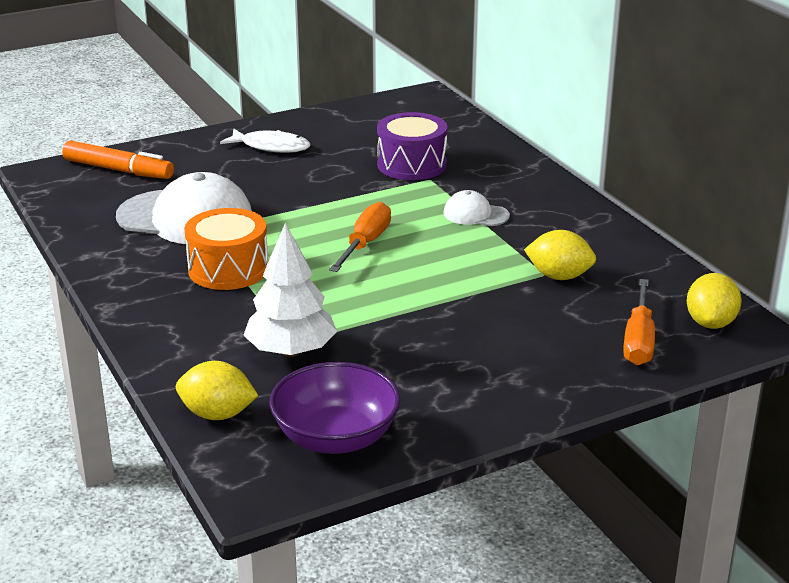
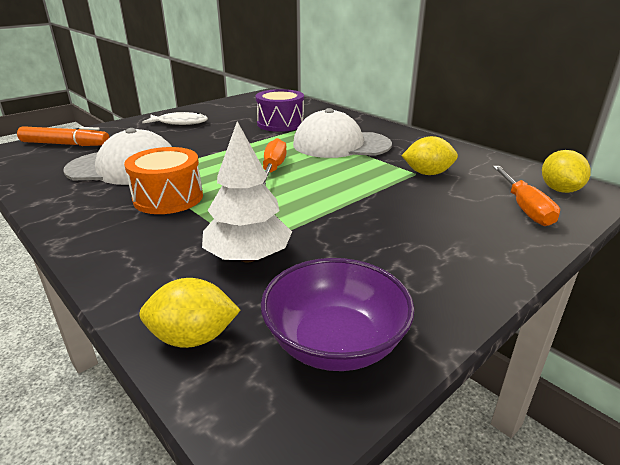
camera: 15 degrees left, 0 degrees up
white cap [443,190,510,226] -> white cap [293,108,392,158], size x2.06

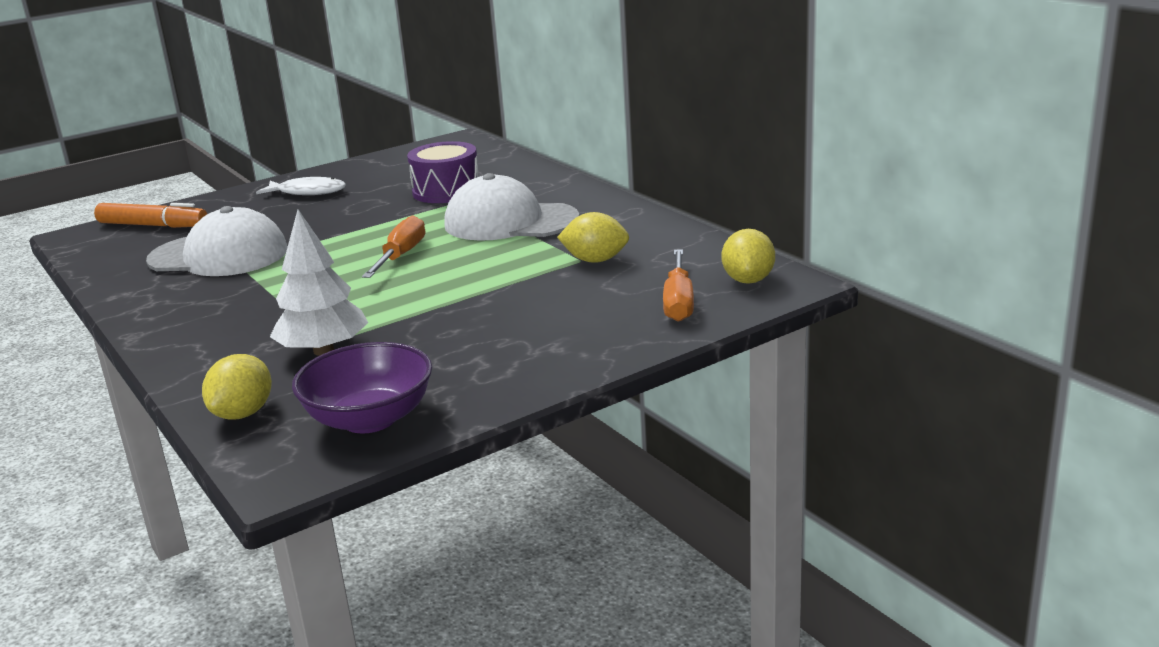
camera: 10 degrees right, 5 degrees down
orange drum [124,147,203,214] -> none
yellow lemon [139,278,240,348] -> yellow lemon turned 75 degrees counterclockwise [202,354,272,420]

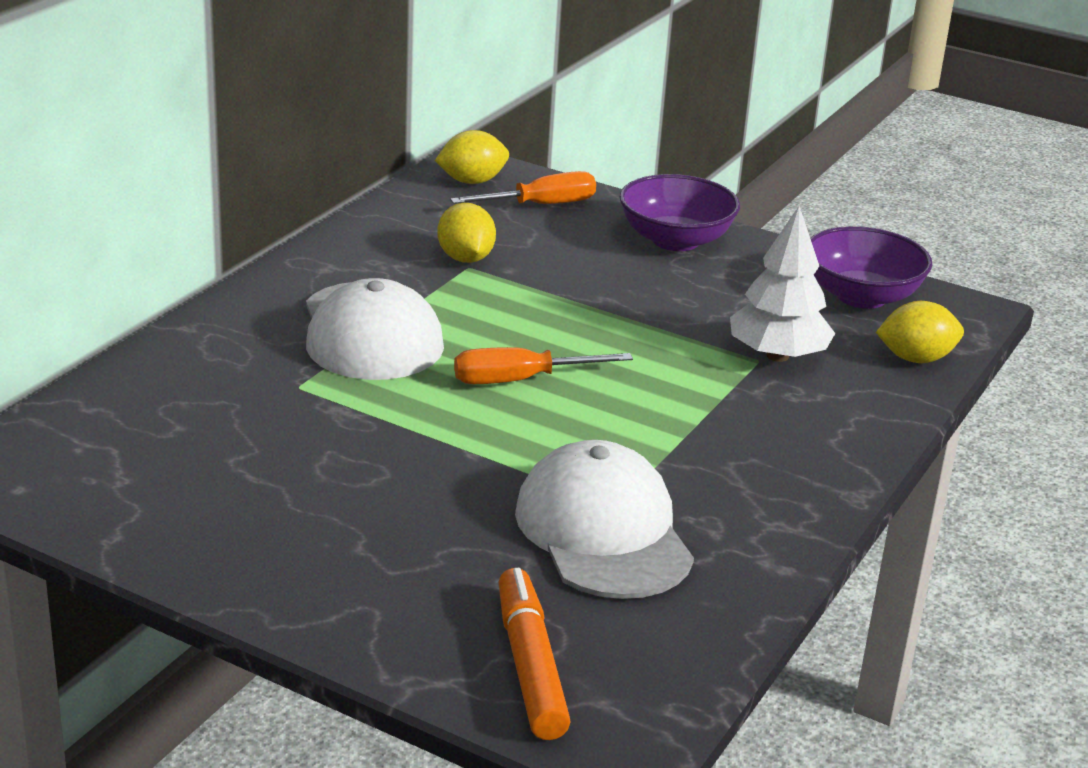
camera: 120 degrees left, 5 degrees up
white fish [256,177,346,195] -> none
purple drum [407,141,478,203] -> none
none -> purple bowl [620,174,740,251]

